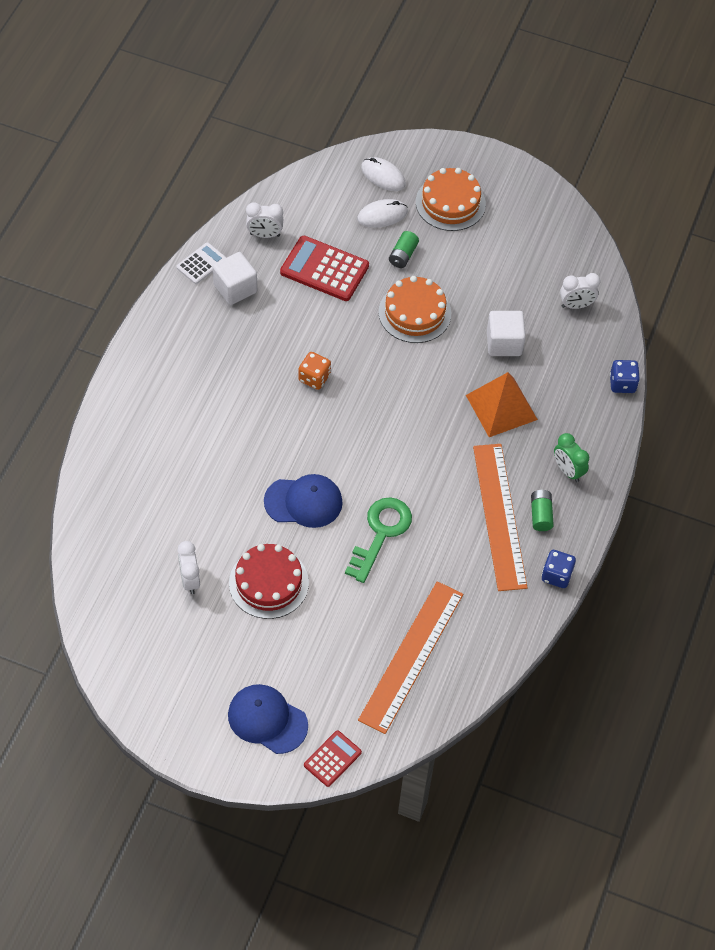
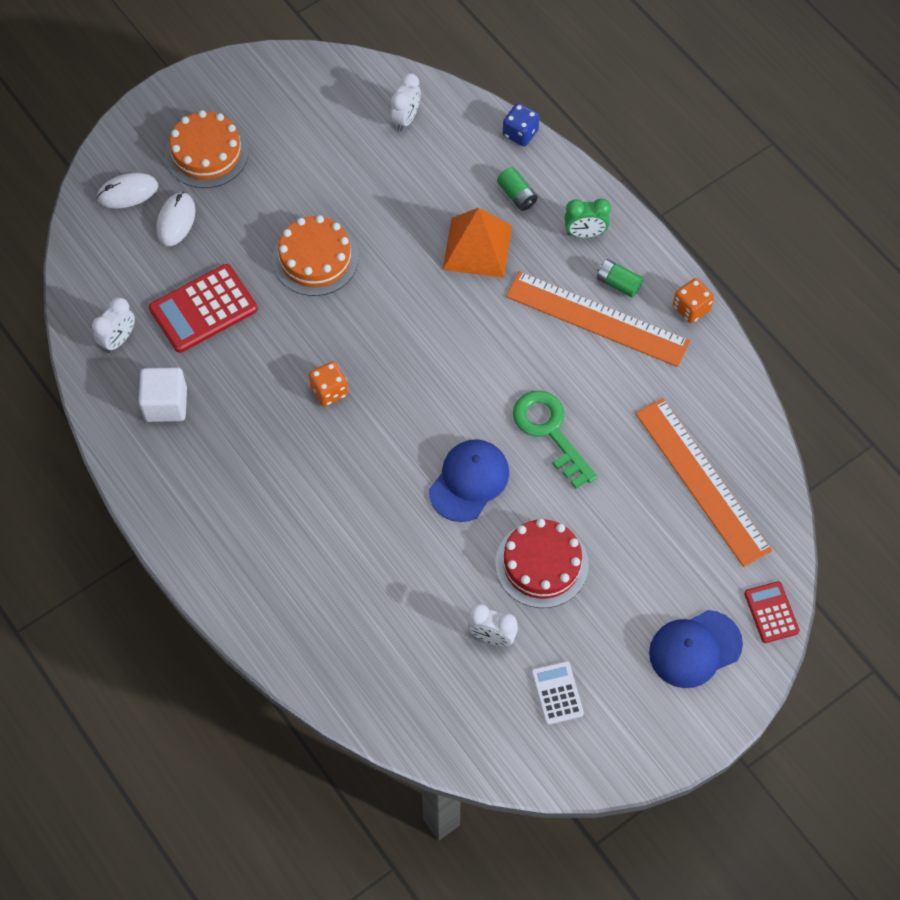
camera: 55 degrees left, 5 degrees up
white calculator [176,242,226,284] -> white calculator moved to [531,661,584,725]
green battery [389,231,419,268] -> green battery moved to [497,167,538,211]
white cube [487,311,526,356] -> none
blue dice [542,550,576,588] -> orange dice [673,278,714,323]

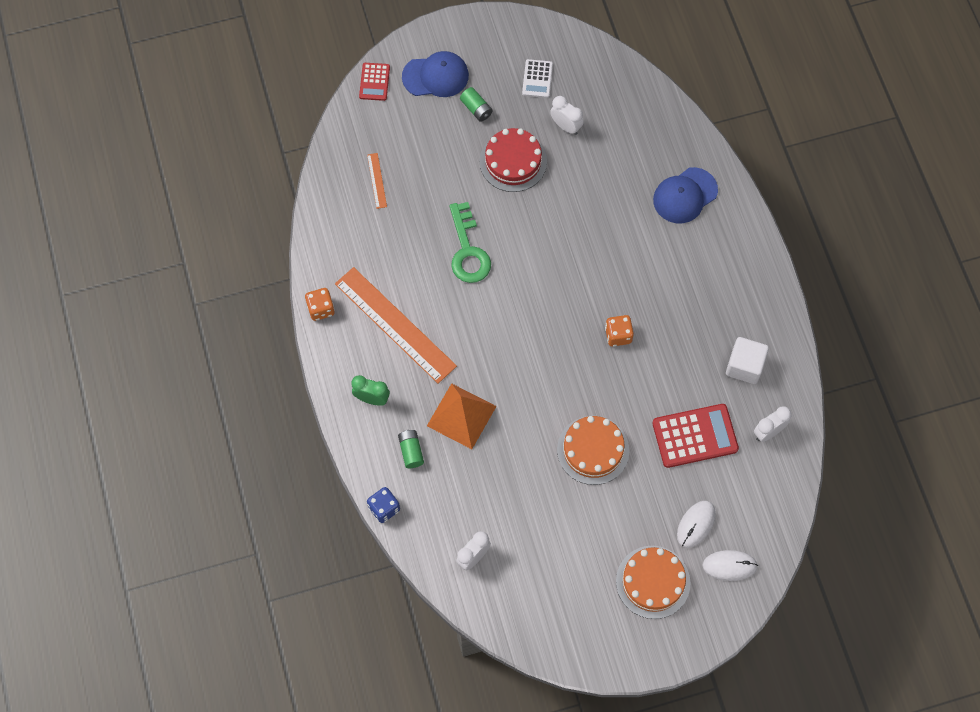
camera: 160 degrees left, 5 degrees up
blue cap [429,439,509,522] -> blue cap moved to [653,167,718,223]
green battery [597,259,643,298] -> green battery moved to [460,87,493,122]
orange ruler [635,398,772,567] -> orange ruler [367,153,387,209], size x0.42

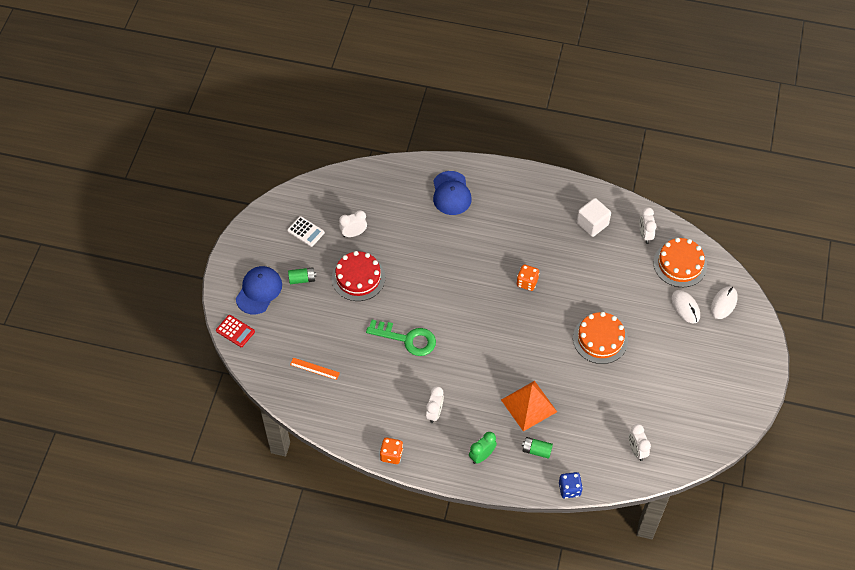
camera: 60 degrees left, 10 degrees down
orange ruler [335,267,457,384] -> white clock [426,386,444,423]
orange cake [616,546,691,619] -> orange cake moved to [653,238,707,287]
red calculator [652,404,739,468] -> none

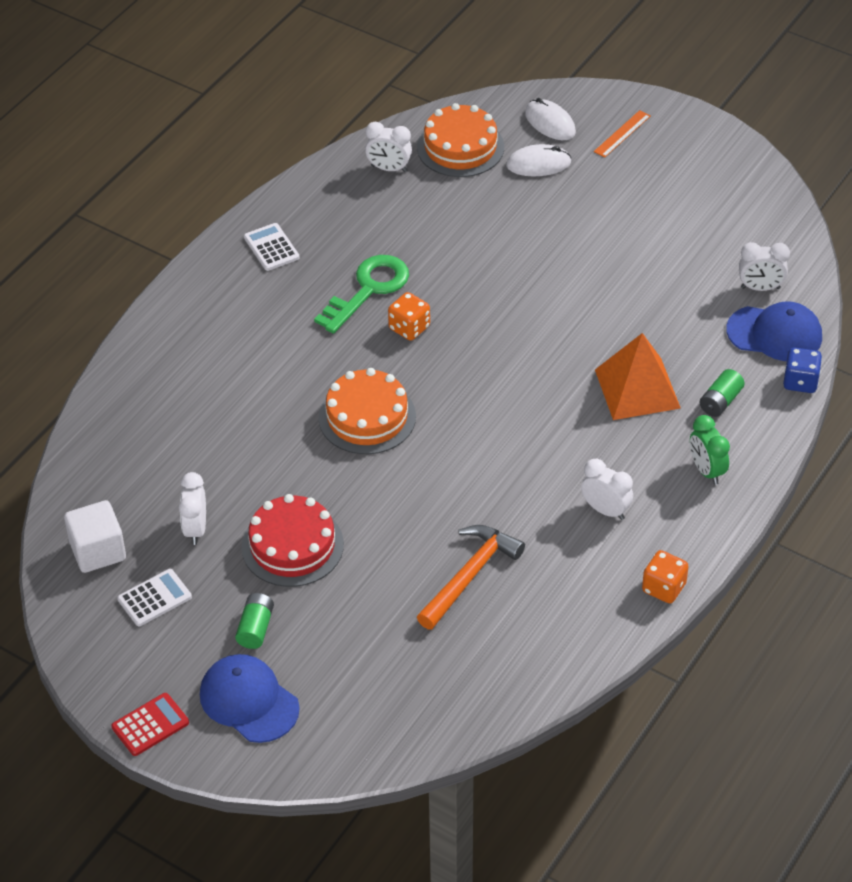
camera: 70 degrees left, 10 degrees down
red calculator [216,315,255,347] -> red calculator moved to [111,693,189,756]
orange ruler [290,358,340,380] -> orange ruler moved to [594,110,650,158]
green key [366,320,436,356] -> green key moved to [314,255,409,334]
blue cap [433,171,472,215] -> blue cap moved to [726,301,822,361]
orange cake [573,312,628,364] -> orange cake moved to [319,368,416,454]
white cube [577,198,611,237] -> white cube moved to [64,500,126,573]
none -> white calculator [244,223,300,271]
none -> orange hammer [417,525,525,630]

